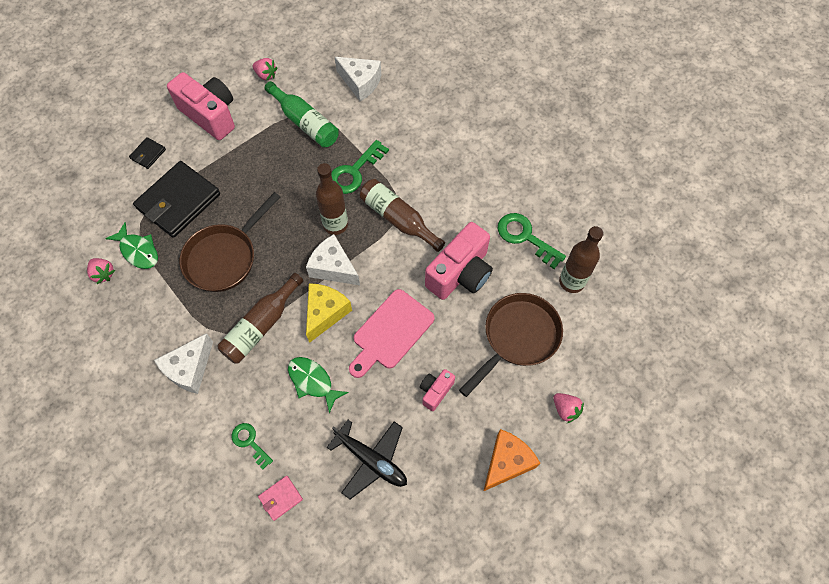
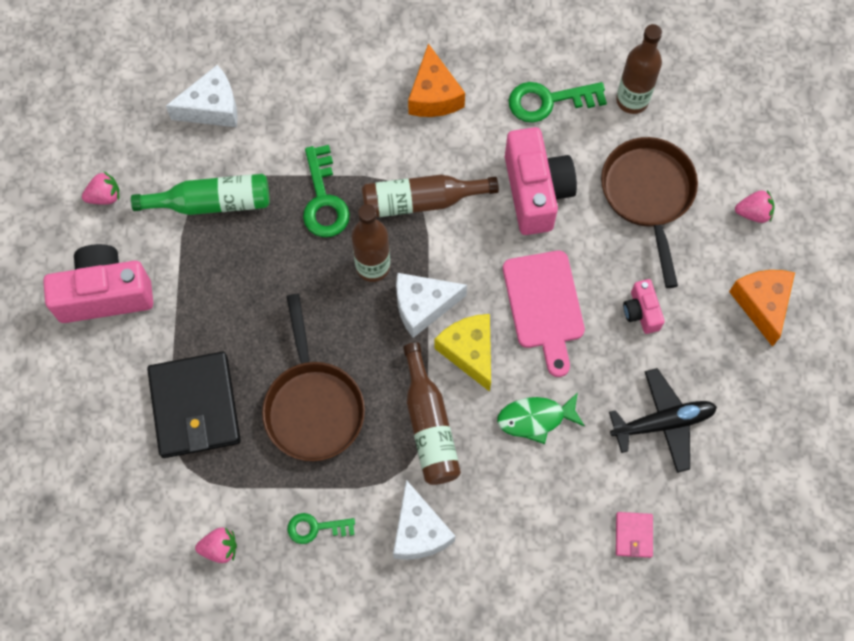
camera: 50 degrees left, 5 degrees up
green fish [105,222,158,269] -> none
black wallet [129,137,166,169] -> none
green key [232,423,273,469] -> green key moved to [287,513,355,544]
none -> orange cheese [408,44,465,117]

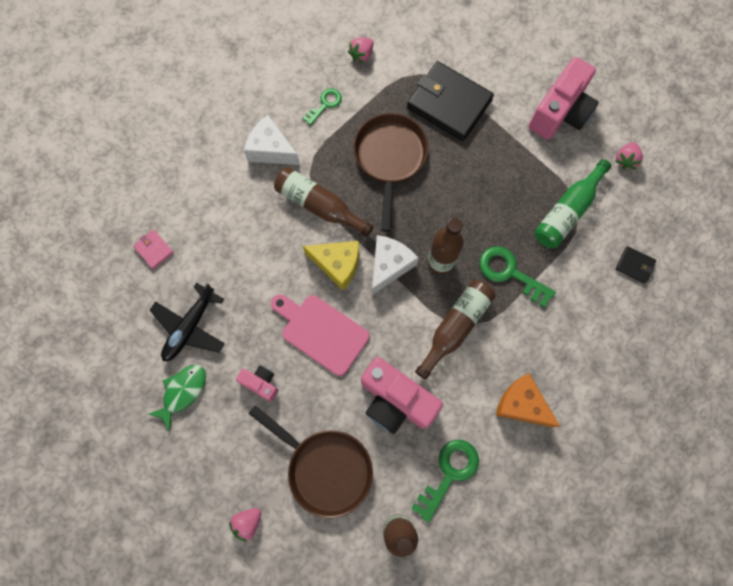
camera: 135 degrees right, 5 degrees up
white cheese [166,65,238,127] -> black wallet [616,246,656,284]
brown pan [262,294,365,461] -> brown pan turned 60 degrees clockwise [354,113,429,232]
green fish [497,392,585,444] -> green fish moved to [148,365,206,431]
orange cheese [729,270,795,347] -> none

